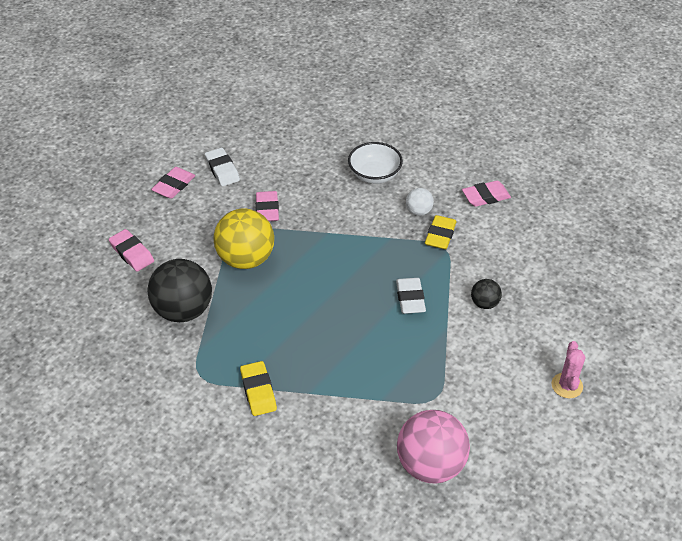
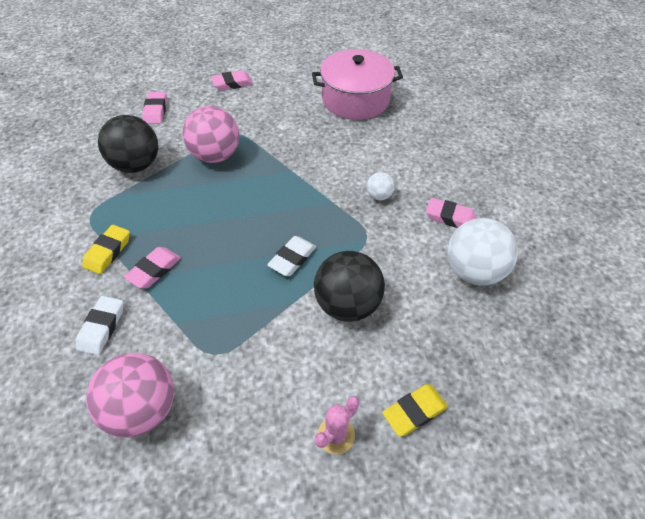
camera: 40 degrees right, 5 degrees up
white eraser [205,148,240,186] -> white eraser moved to [76,296,123,355]
yellow ball [213,209,274,269] -> pink ball [183,106,239,163]
pink eraser [256,191,279,221] -> pink eraser moved to [124,247,181,288]
white bowl [348,142,403,184] -> none
yellow eraser [425,215,457,249] -> yellow eraser moved to [383,384,448,437]
black ball [471,279,502,309] -> black ball [314,251,385,322], size x2.06
none -> pink pot [312,49,403,120]
none -> white ball [447,218,518,285]

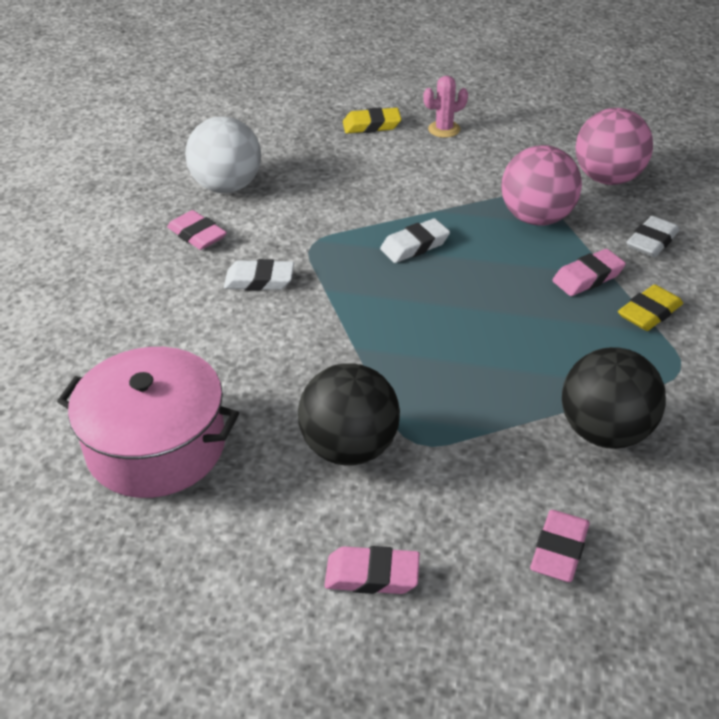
camera: 155 degrees left, 10 degrees down
pink ball [183,106,239,163] -> pink ball moved to [501,145,582,226]
black ball [314,251,385,322] -> black ball moved to [298,363,400,466]
white ball [366,172,395,200] -> white eraser [224,259,294,290]

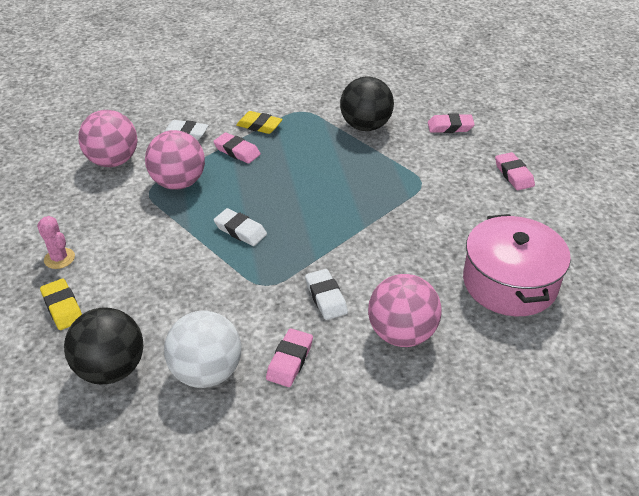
camera: 115 degrees left, 0 degrees up
black ball [298,363,400,466] -> black ball moved to [64,307,143,384]
none -> pink ball [368,274,442,347]

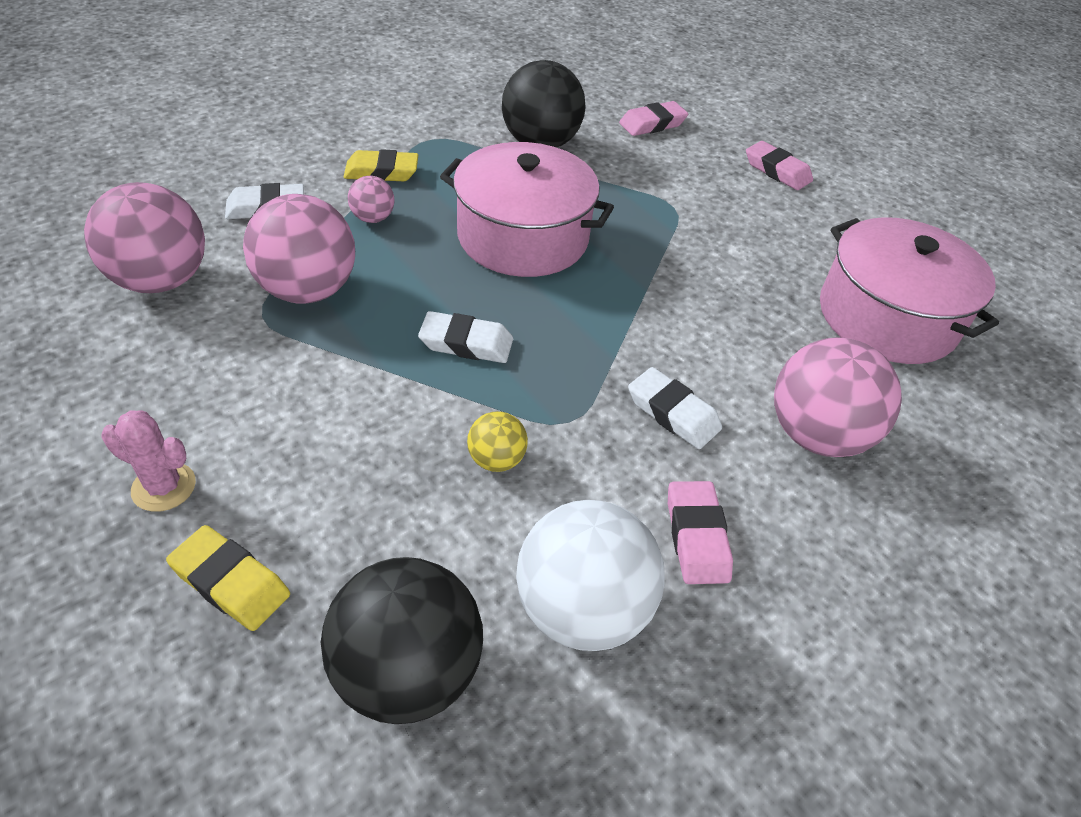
camera: 30 degrees left, 5 degrees up
pink eraser [213,132,261,164] -> pink ball [348,176,395,223]
none -> pink pot [440,142,614,277]
none -> yellow ball [467,411,528,472]

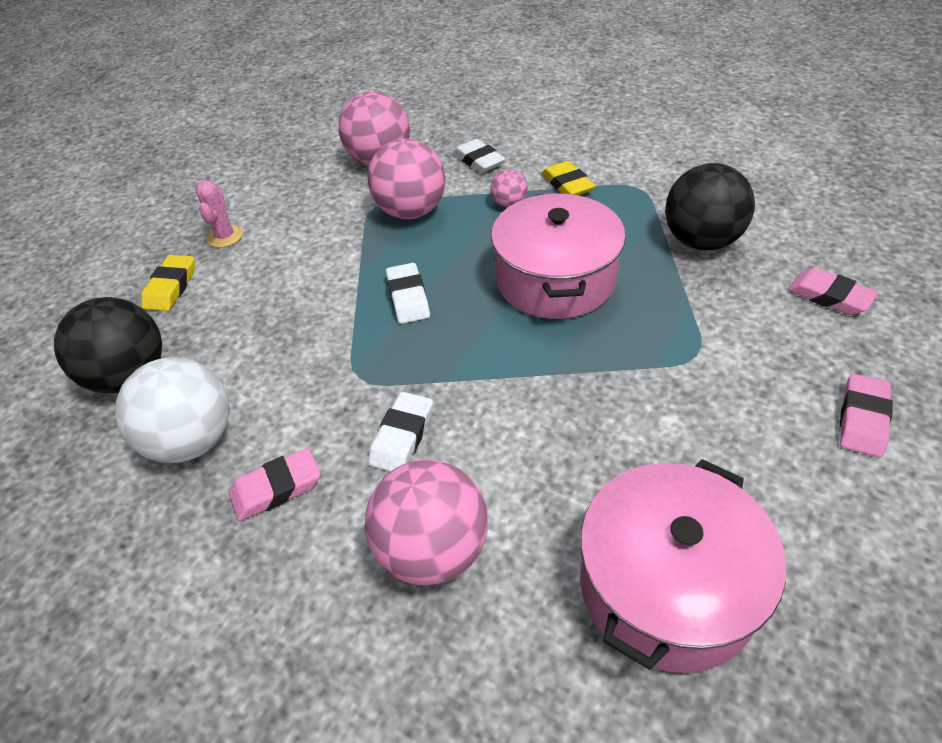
camera: 75 degrees right, 0 degrees up
yellow ball [467,411,528,472] -> none

